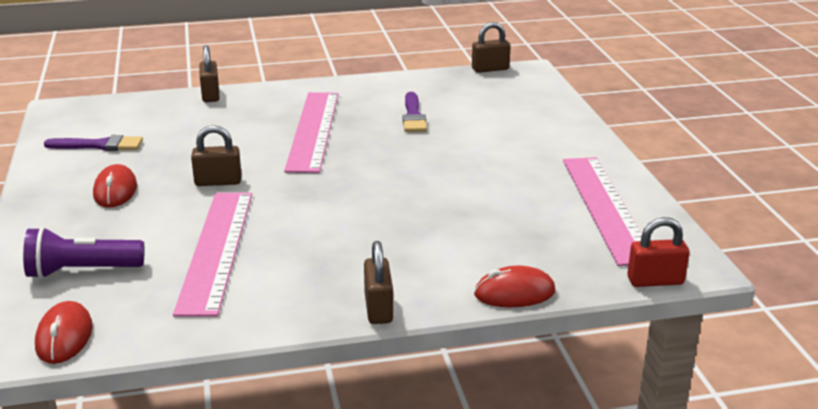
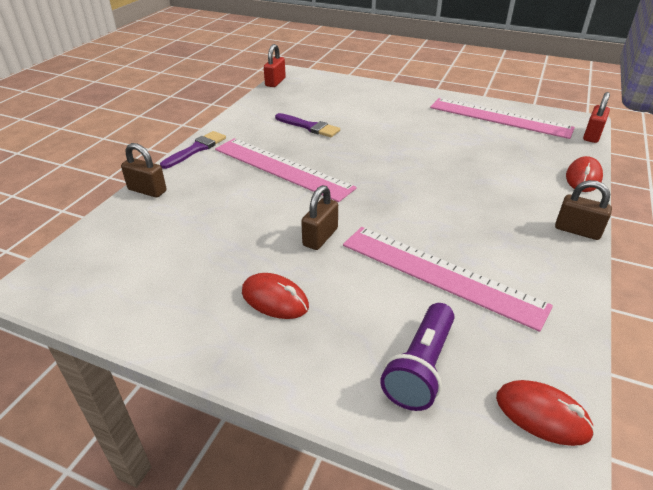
camera: 55 degrees left, 10 degrees up
purple brush [44,135,143,151] -> purple brush moved to [160,131,226,169]
brown padlock [472,22,511,73] -> red padlock [264,44,286,87]

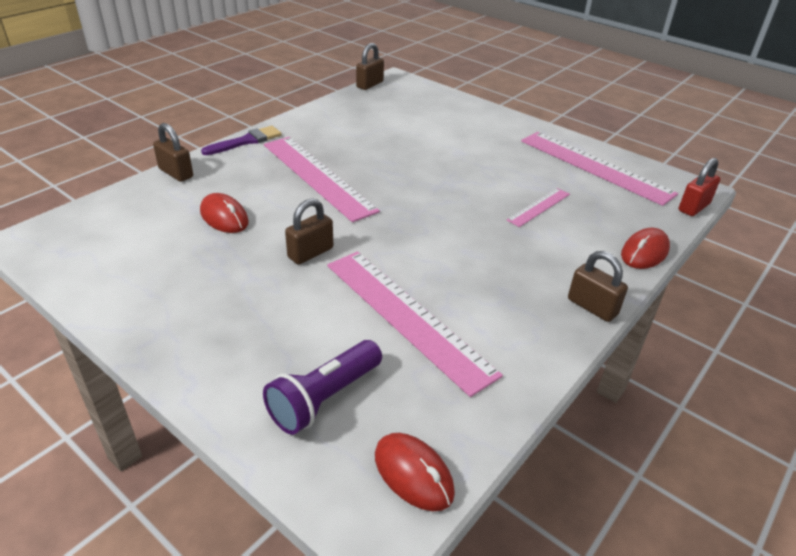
camera: 15 degrees right, 0 degrees up
red mouse [242,273,309,319] -> red mouse moved to [200,193,249,233]
red padlock [264,44,286,87] -> brown padlock [356,43,384,90]
purple brush [275,113,340,137] -> none
none -> pink ruler [507,188,570,227]

